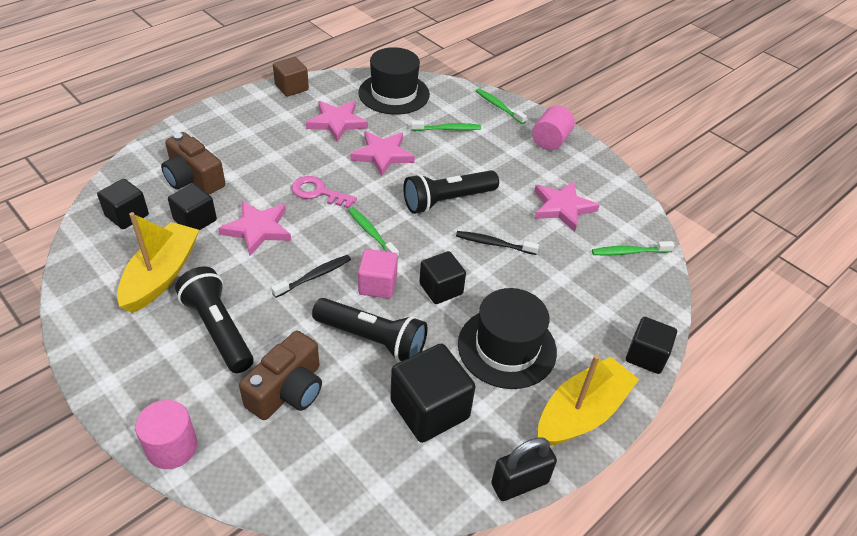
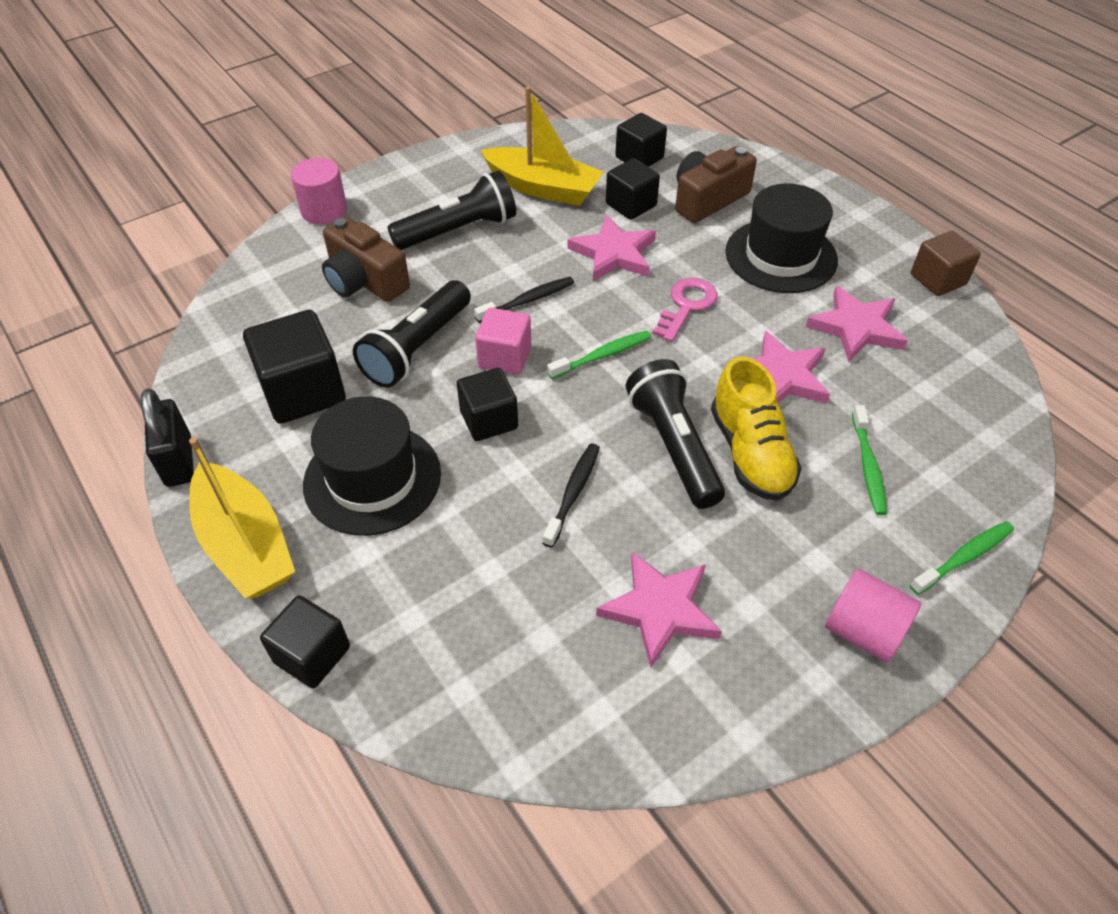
camera: 100 degrees right, 5 degrees up
black toothbrush [271,255,351,298] -> black toothbrush turned 90 degrees counterclockwise [474,277,574,323]
black hat [358,47,430,115] -> black hat moved to [725,184,838,293]
green toothbrush [592,241,675,256] -> none
none -> yellow shoe [711,356,802,501]

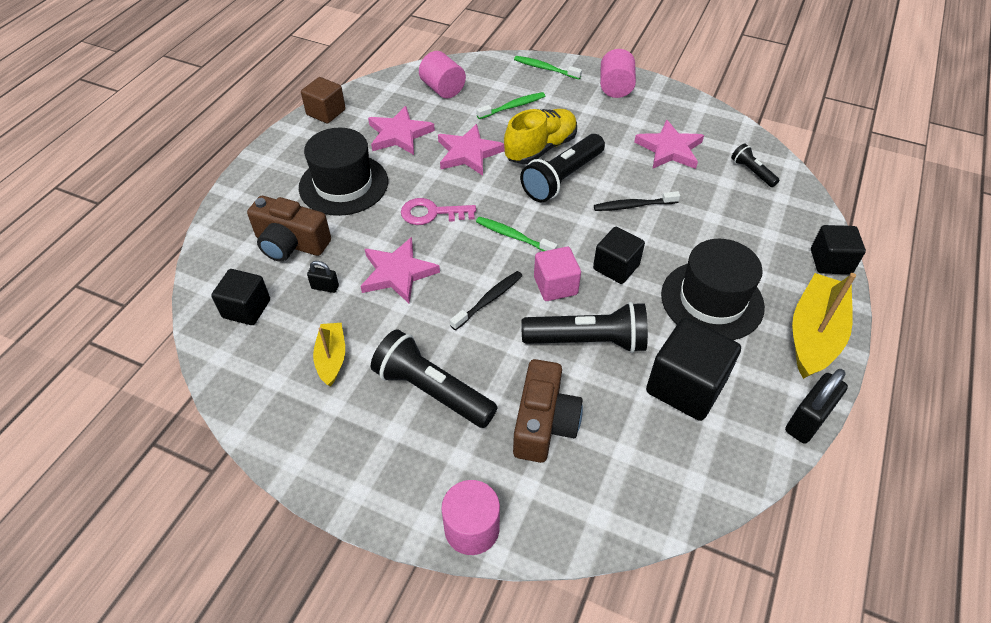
camera: 120 degrees left, 0 degrees up
black toothbrush [474,277,574,323] -> black toothbrush turned 105 degrees clockwise [450,271,522,330]
yellow boat [480,86,604,206] -> yellow boat [313,323,345,386], size x0.56
black cube [606,158,660,220] -> black padlock [307,261,339,293]
none -> pink cylinder [419,51,466,98]
none -> black flashlight [731,144,779,187]

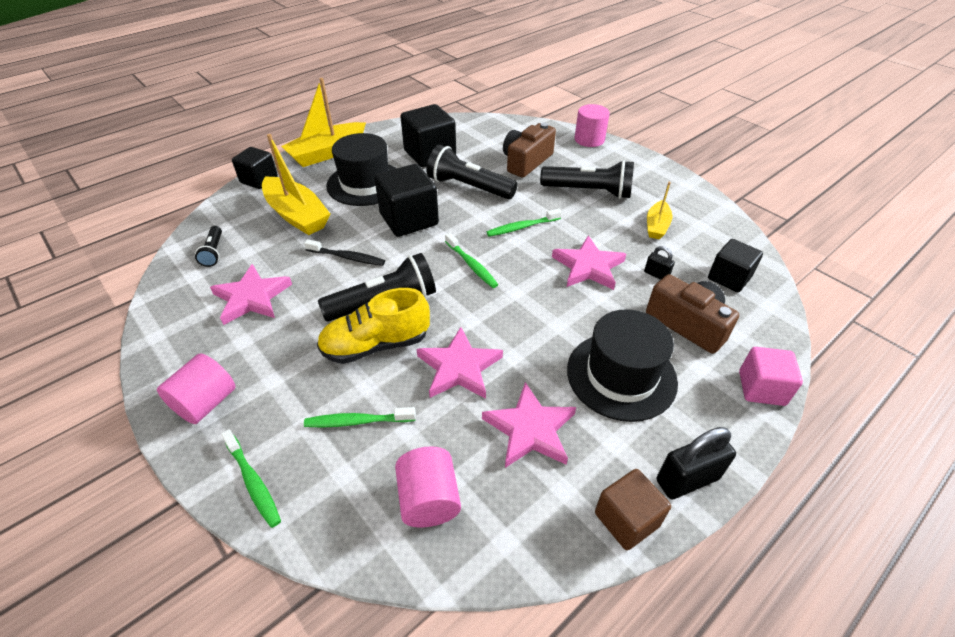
camera: 155 degrees left, 5 degrees down
black flashlight [371,329,497,428] -> black flashlight turned 45 degrees counterclockwise [540,160,634,199]
pink key [401,198,476,225] -> none
black toothbrush [450,271,522,330] -> green toothbrush [487,209,562,236]
pink cube [534,247,581,301] -> pink cube moved to [739,347,803,406]
black cube [593,227,645,284] -> black cube [374,164,439,237], size x1.56
black padlock [785,369,848,443] -> black padlock moved to [657,427,736,499]
none -> yellow boat [262,134,330,235]

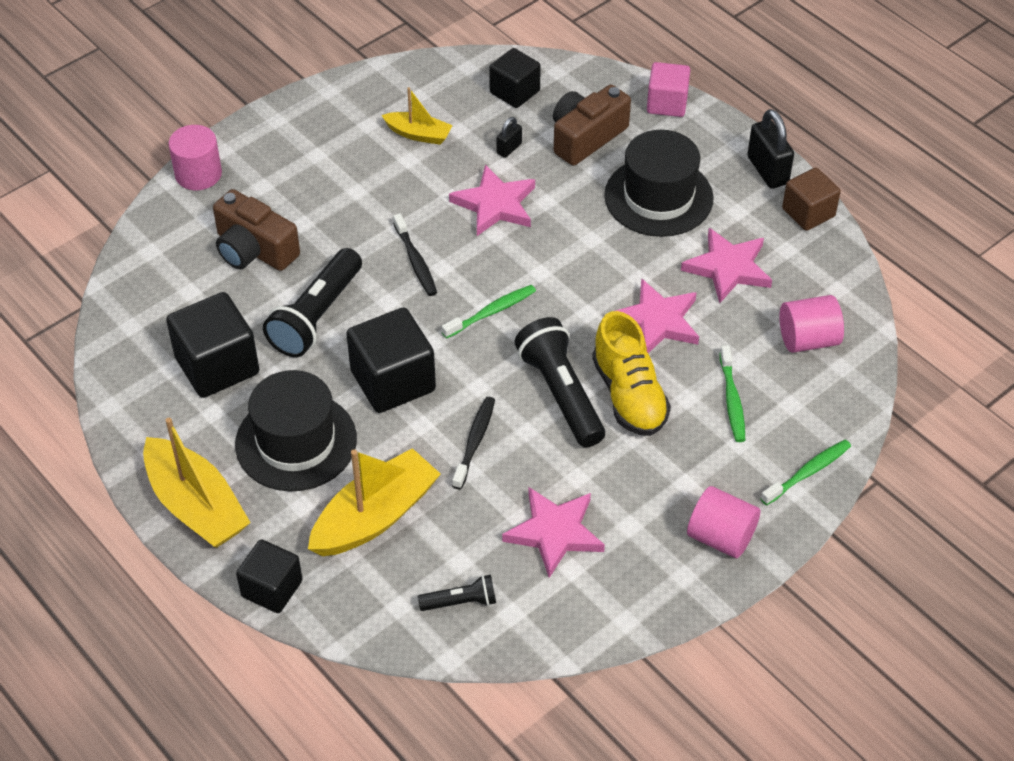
camera: 90 degrees left, 5 degrees up
green toothbrush [487,209,562,236] -> black toothbrush [393,213,437,296]
black flashlight [540,160,634,199] -> none

